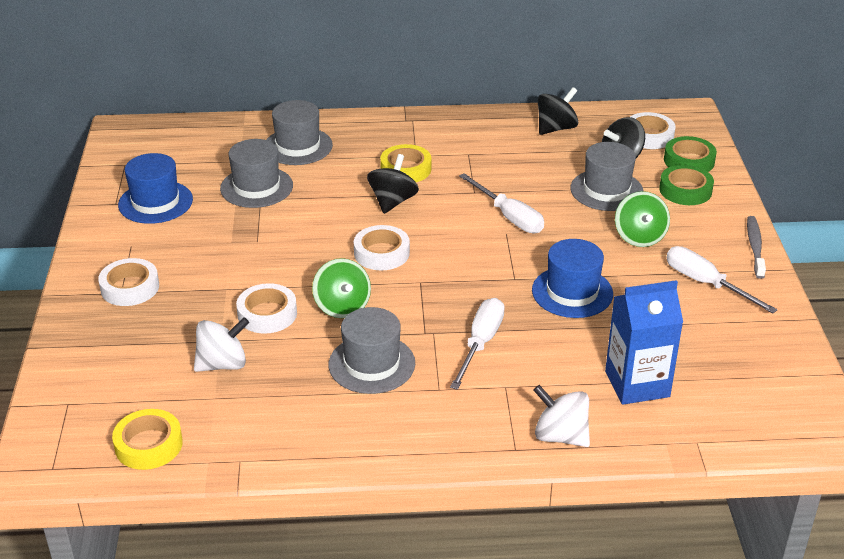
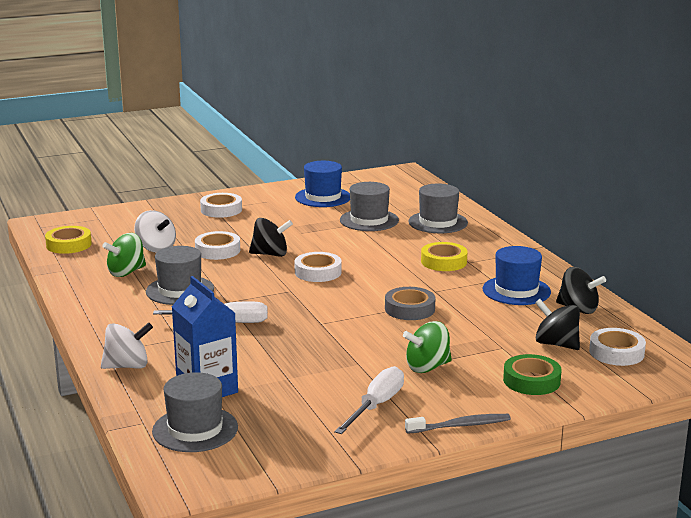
camera: 70 degrees right, 15 degrees down
green spinning top [312,258,371,318] -> green spinning top moved to [102,233,146,277]
black spinning top [367,154,419,214] -> black spinning top moved to [249,218,293,257]
white screwdriver [459,173,544,233] -> grey tape [385,287,435,320]
blue hat [532,239,613,318] -> blue hat moved to [483,246,551,305]
white spinning top [533,385,590,447] -> white spinning top turned 60 degrees clockwise [101,322,153,369]
grey hat [570,142,644,211] -> grey hat moved to [152,372,238,452]
green tape [664,136,717,172] -> none

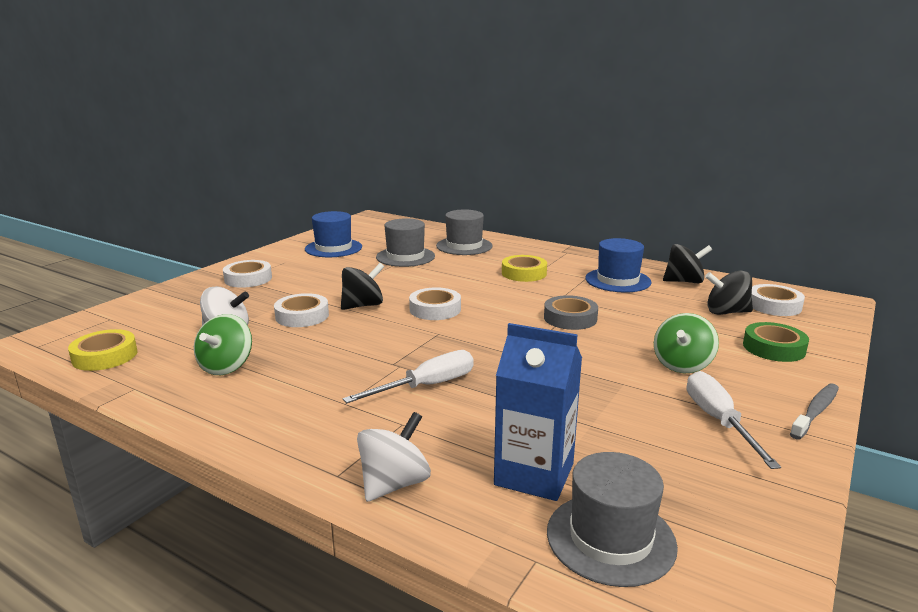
camera: 35 degrees left, 0 degrees up
grey hat [146,246,214,305] -> none

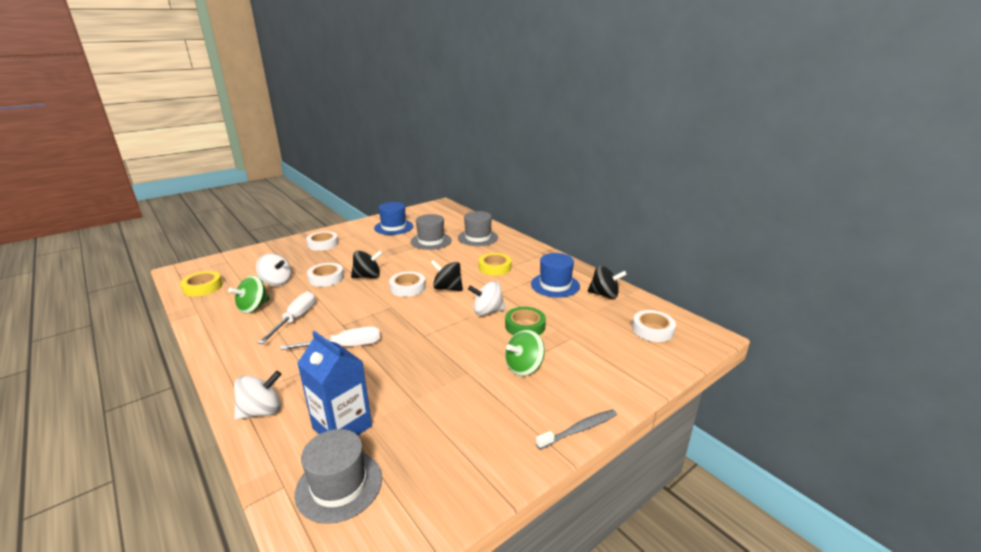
camera: 20 degrees right, 5 degrees up
grey tape [544,295,598,330] -> white spinning top [468,281,506,316]
white screwdriver [687,371,781,469] -> white screwdriver moved to [258,291,316,344]
black spinning top [705,271,753,315] -> black spinning top moved to [431,260,463,291]
green tape [743,322,809,362] -> green tape moved to [505,307,546,335]

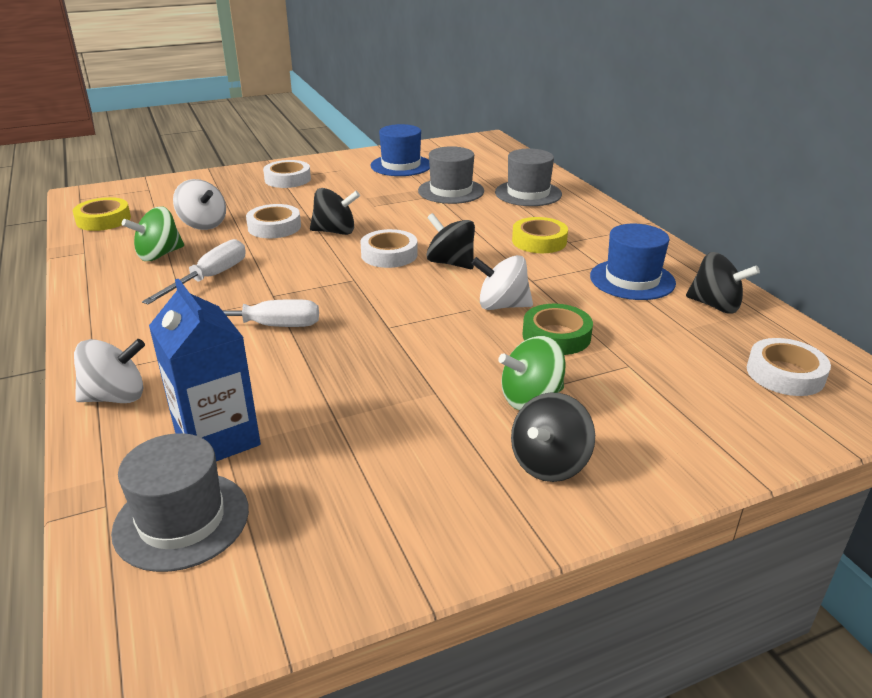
camera: 15 degrees right, 5 degrees up
grey toothbrush [536,409,617,450] -> none
none -> black spinning top [511,392,595,482]

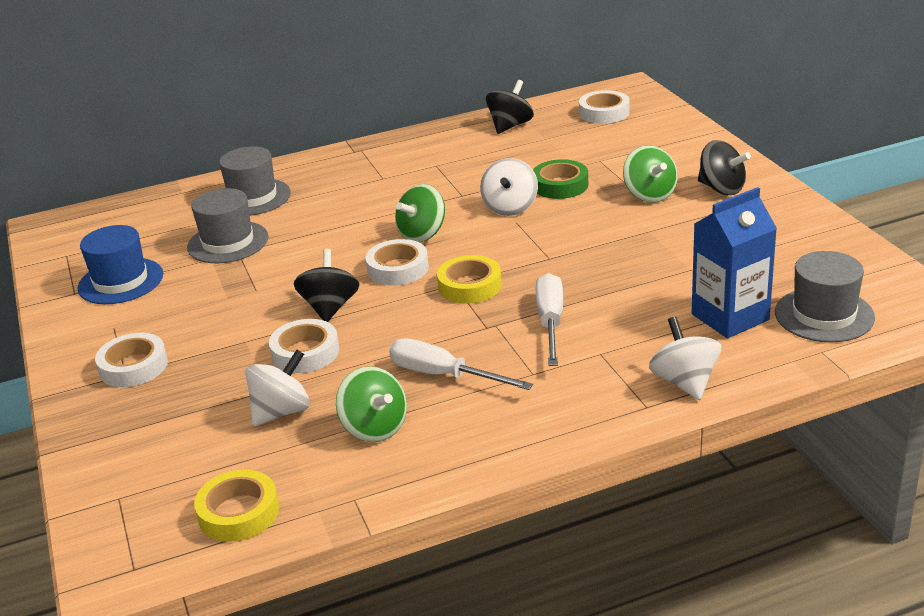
camera: 85 degrees left, 0 degrees up
black spinning top [426,213,475,269] -> green spinning top [395,184,445,242]
yellow tape [512,217,568,253] -> yellow tape moved to [437,255,502,304]
blue hat [590,224,676,300] -> none

